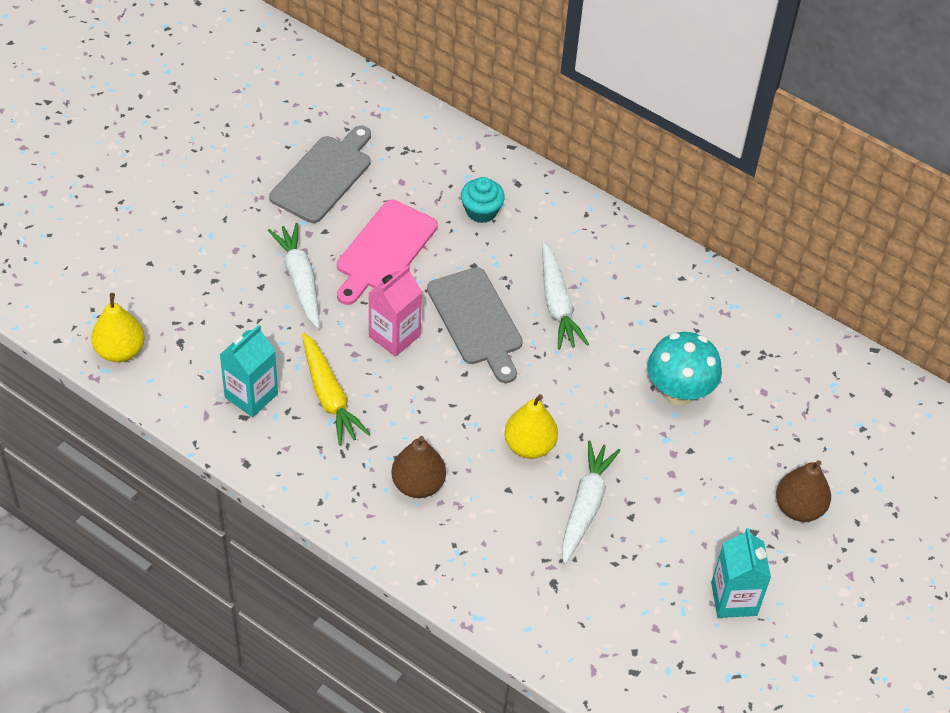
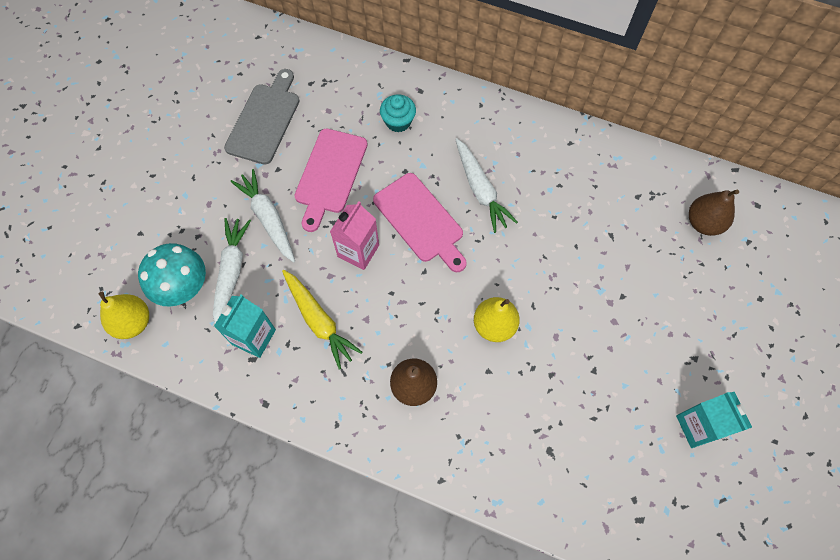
camera: 10 degrees left, 15 degrees up
grey cutting board [427,267,523,383] -> pink cutting board [373,173,467,272]
white carrot [562,441,621,564] -> white carrot moved to [213,218,251,324]
turquoise mushroom [647,332,722,405] -> turquoise mushroom moved to [138,243,206,307]
brown pear [776,460,831,522] -> brown pear moved to [689,189,739,236]

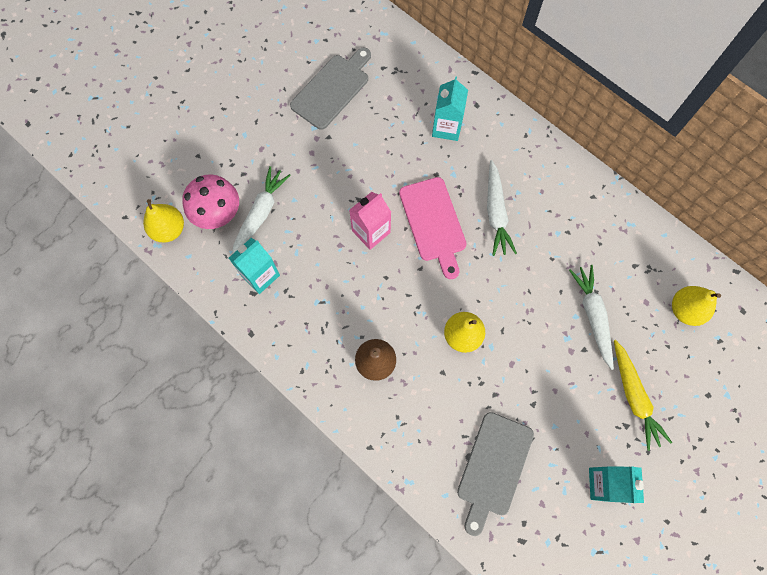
camera: 20 degrees right, 5 degrees up
turquoise mushroom [138,243,206,307] -> pink mushroom [182,174,239,229]
white carrot [231,169,295,263] -> white carrot moved to [569,265,614,370]
yellow carrot [282,270,362,370] -> yellow carrot moved to [614,340,672,451]
pink cutting board [295,129,368,232] -> none
turquoise cupcake [380,95,416,132] -> turquoise carton [432,76,468,141]
brown pear [689,189,739,236] -> yellow pear [672,286,721,326]
none -> grey cutting board [457,412,534,536]

